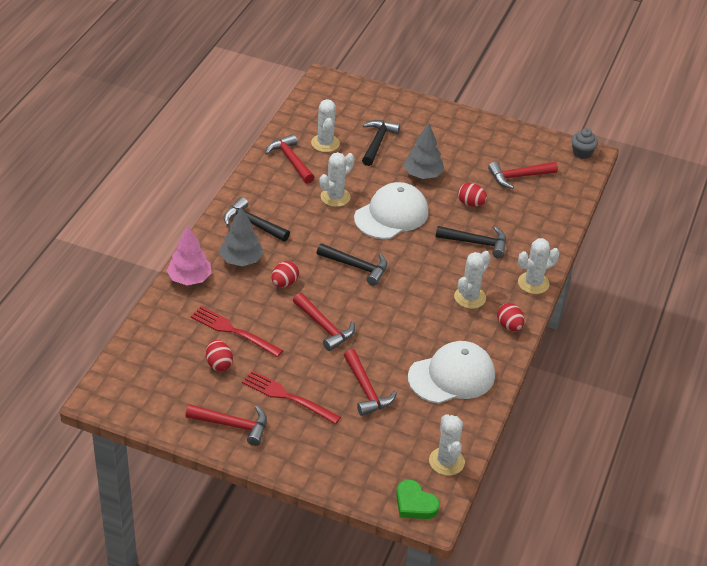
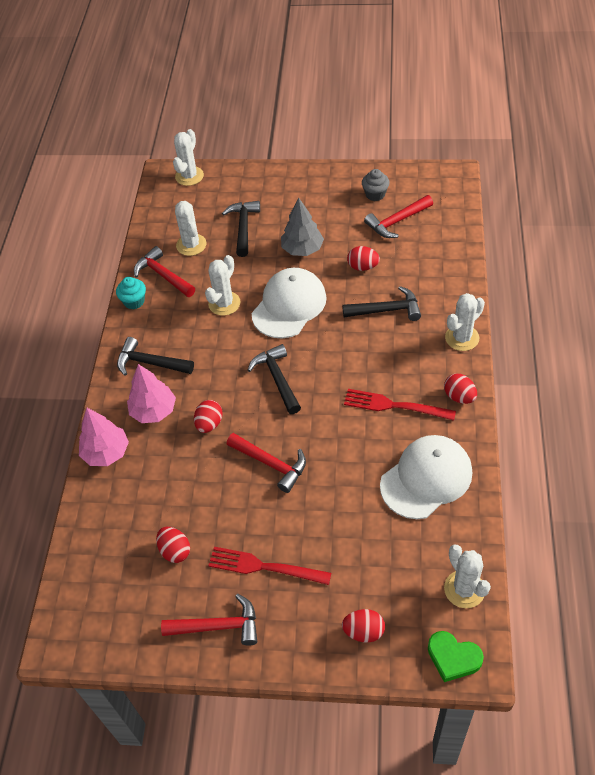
camera: 10 degrees left, 10 degrees up
red fork [191,306,283,357] -> red fork moved to [344,389,456,421]
grey tree [219,207,264,266] -> pink tree [127,364,176,423]
black hammer [317,243,387,286] -> black hammer turned 120 degrees counterclockwise [248,344,301,414]
red hammer [344,349,397,416] -> none
white cactus [454,251,491,309] -> white cactus moved to [173,129,204,186]
grey cupcake [571,128,598,159] -> grey cupcake moved to [362,169,390,201]
none -> turquoise cupcake [116,277,146,309]
none -> red egg [342,609,385,643]

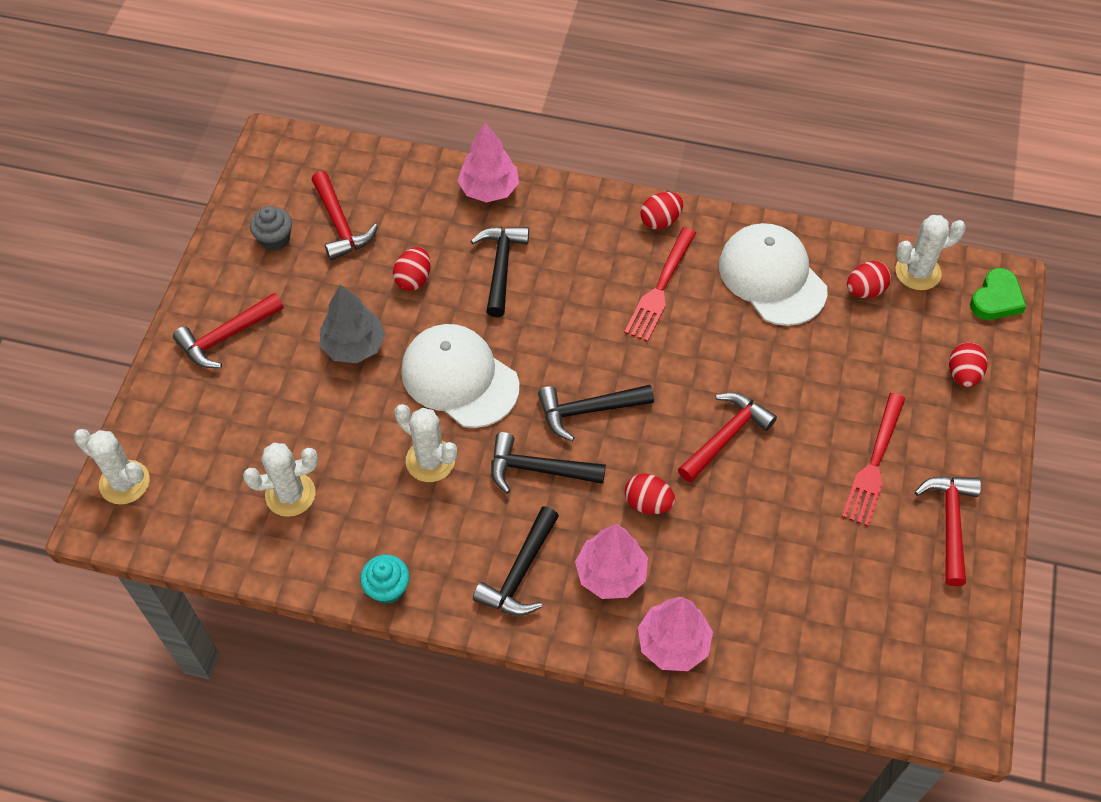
camera: 85 degrees left, 5 degrees up
red hammer [134,246,195,297] -> red hammer moved to [173,293,284,368]
red egg [156,527,190,563] -> red egg moved to [847,261,891,298]
black hammer [222,201,260,257] -> black hammer moved to [491,432,606,494]
white cactus [445,293,485,351] -> none
none -> pink tree [458,122,519,203]

